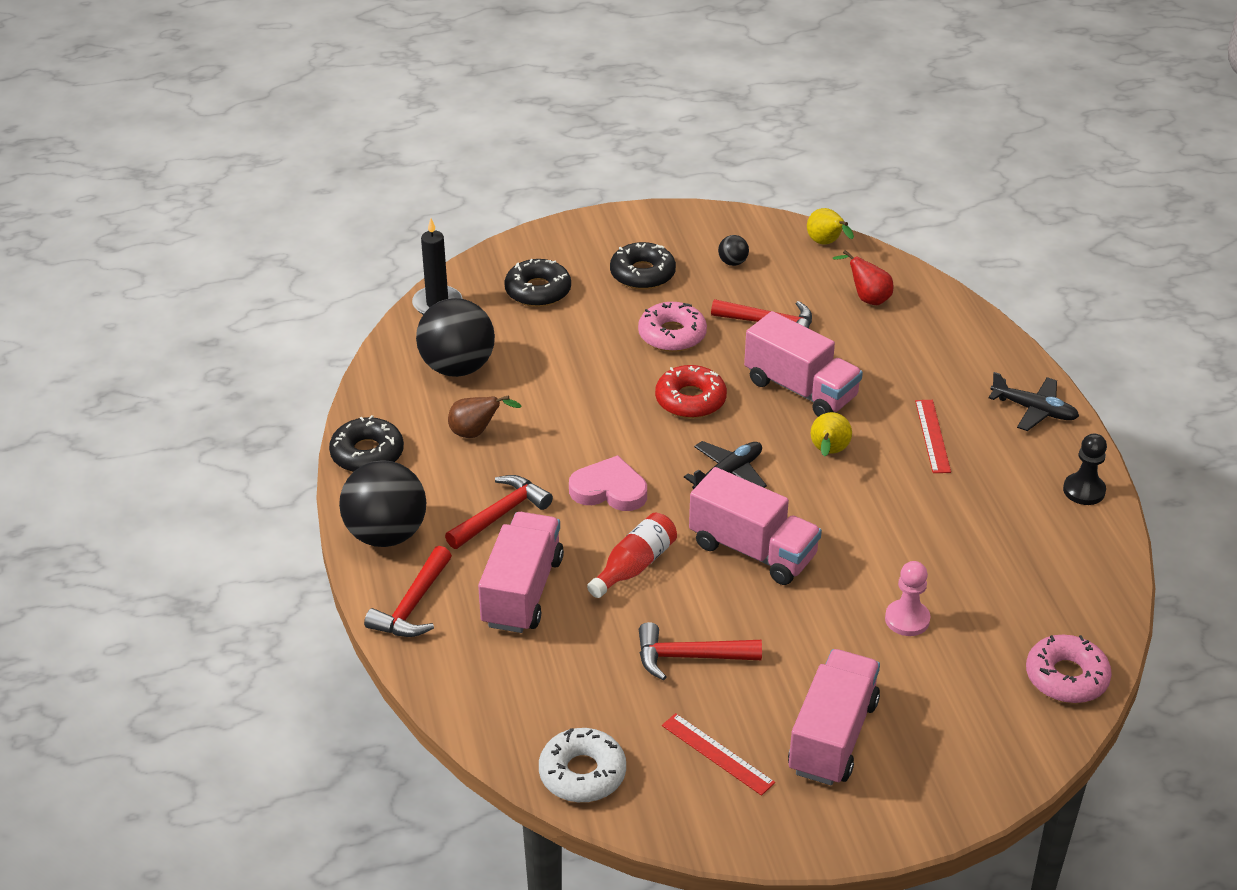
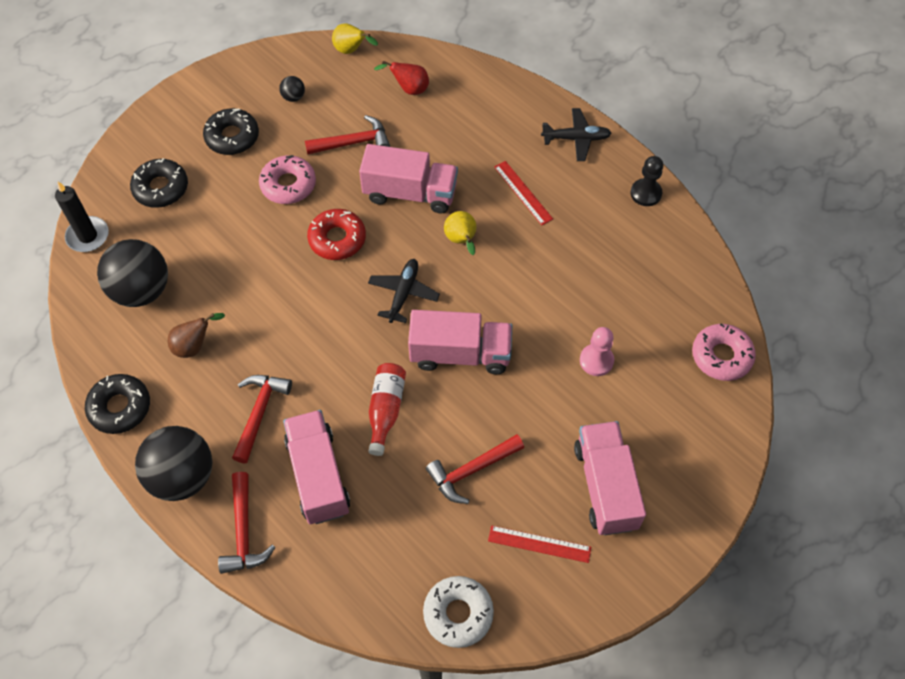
camera: 30 degrees left, 20 degrees up
pink heart [569,455,647,511] -> none

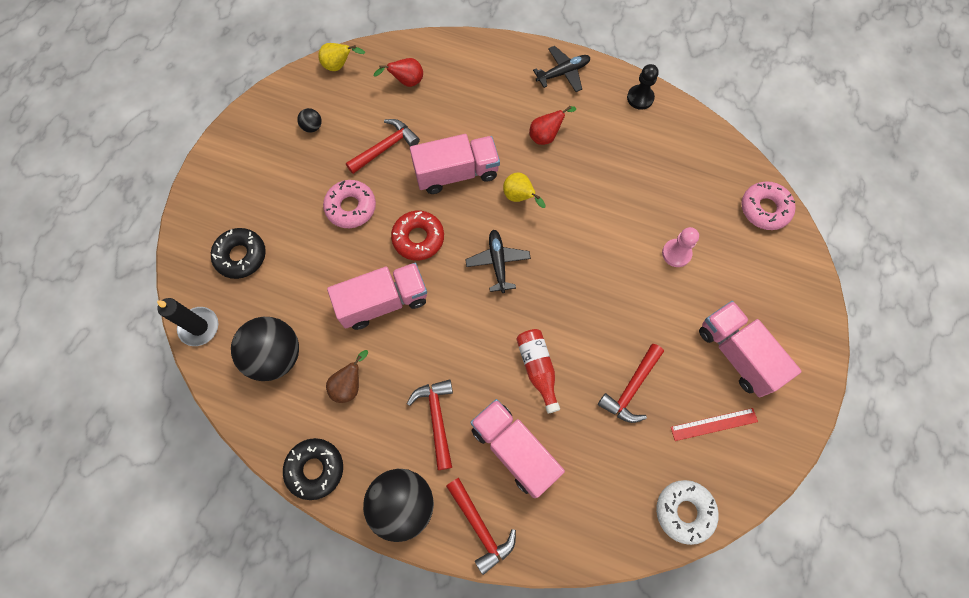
camera: 25 degrees left, 10 degrees up
black donut [203,108,259,155] -> none
pink truck [408,310,512,374] -> pink truck moved to [327,263,427,330]
red ruler [494,161,553,225] -> red pear [529,106,576,145]

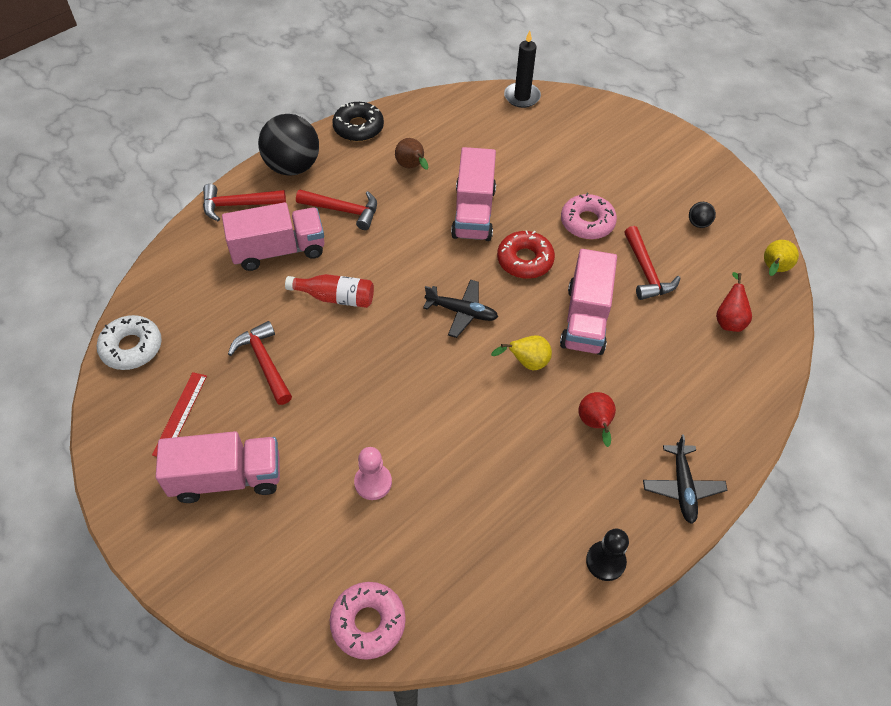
camera: 115 degrees right, 15 degrees down
black donut [211,228,266,279] -> none
black ball [231,317,299,381] -> none

